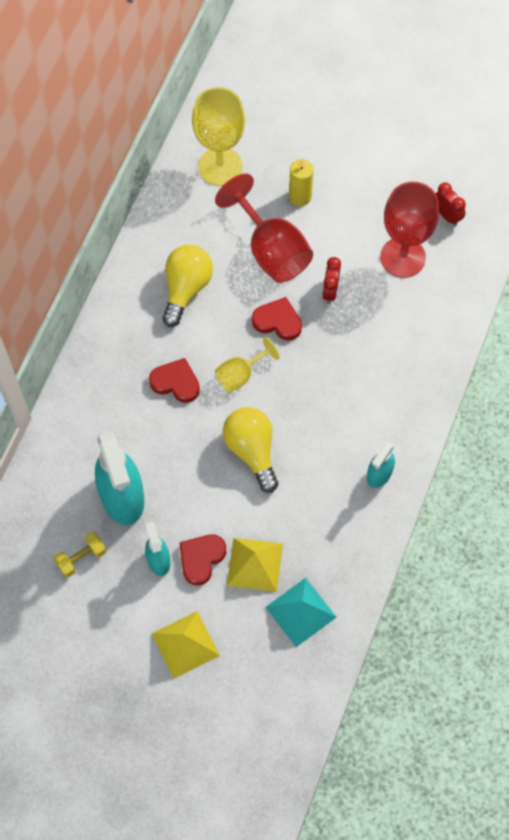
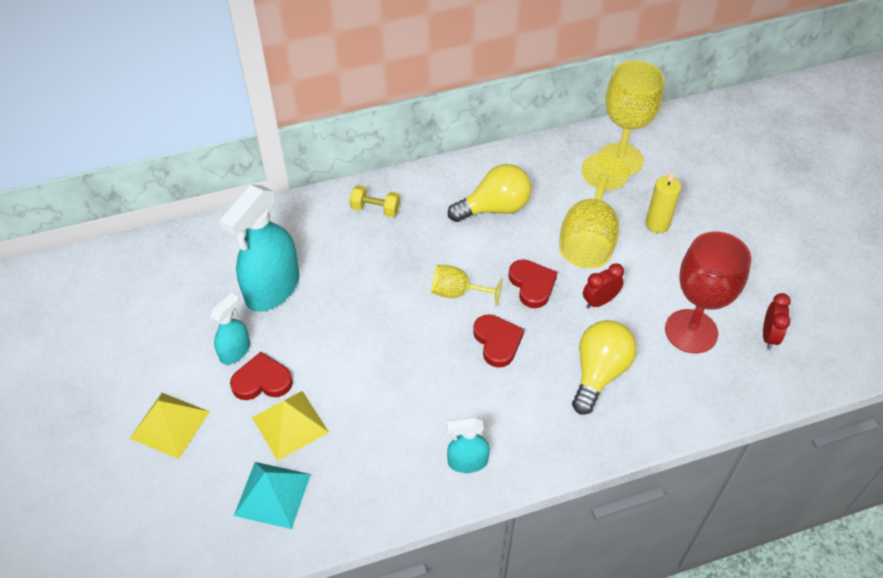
camera: 50 degrees right, 15 degrees down
yellow dumbbell [54,532,106,578] -> yellow dumbbell moved to [350,185,400,217]
red heart [149,358,200,403] -> red heart moved to [473,314,524,368]
red goblet [215,173,313,283] -> yellow goblet [559,153,629,268]
yellow light bulb [223,407,278,493] -> yellow light bulb moved to [572,320,637,415]

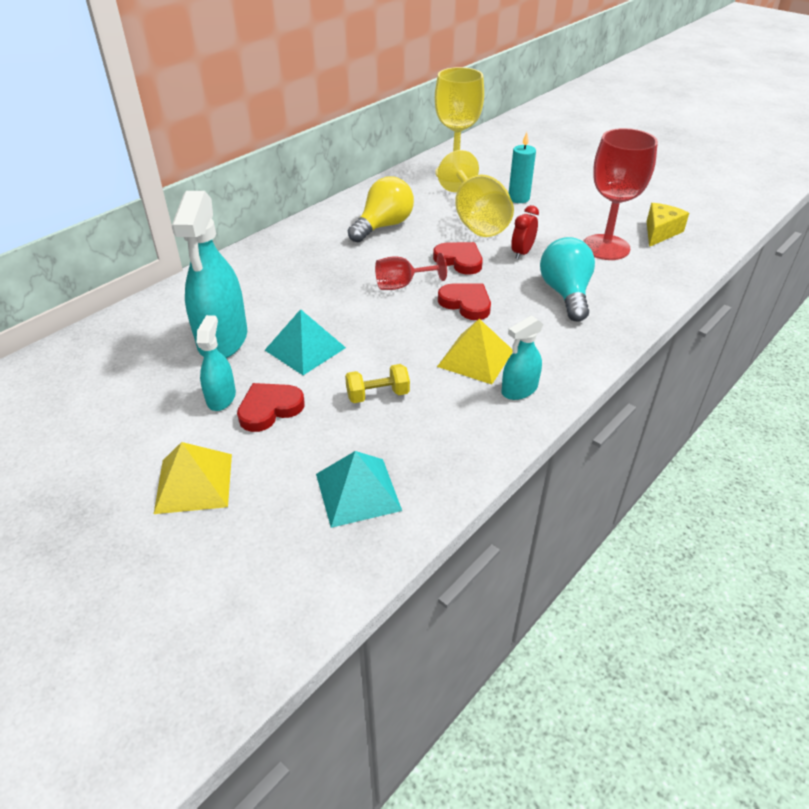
camera: 30 degrees left, 10 degrees down
yellow pyramid [252,391,329,461] -> yellow pyramid moved to [437,319,513,384]
yellow dumbbell [350,185,400,217] -> yellow dumbbell moved to [345,364,410,403]
yellow goblet [431,265,503,306] -> red goblet [375,253,447,290]
yellow light bulb [572,320,637,415] -> turquoise light bulb [540,237,595,322]
yellow candle [645,171,681,233] -> turquoise candle [509,132,536,203]
red clock [763,293,791,349] -> yellow cheese [647,203,689,247]
none -> turquoise pyramid [265,309,346,375]

